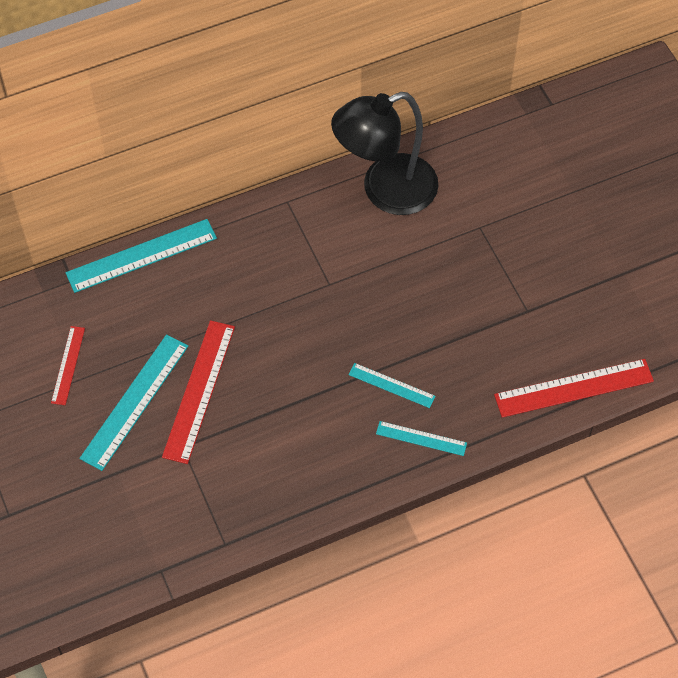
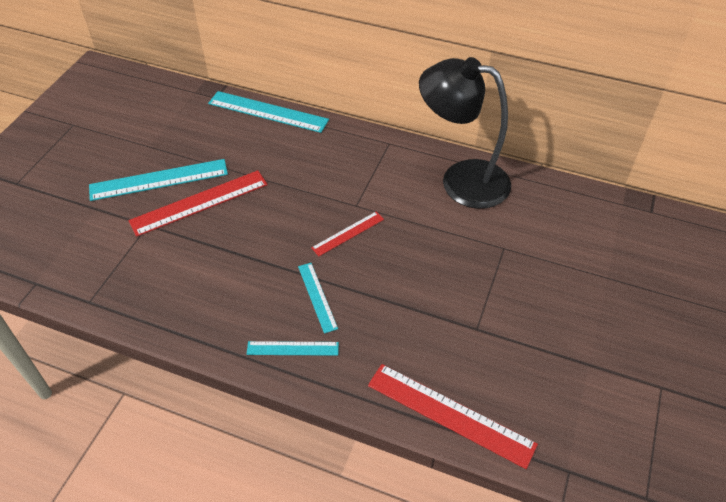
camera: 45 degrees right, 10 degrees down
red ruler [51,326,85,405] -> red ruler moved to [311,212,384,256]
turquoise ruler [376,421,467,456] -> turquoise ruler turned 60 degrees counterclockwise [247,341,339,356]

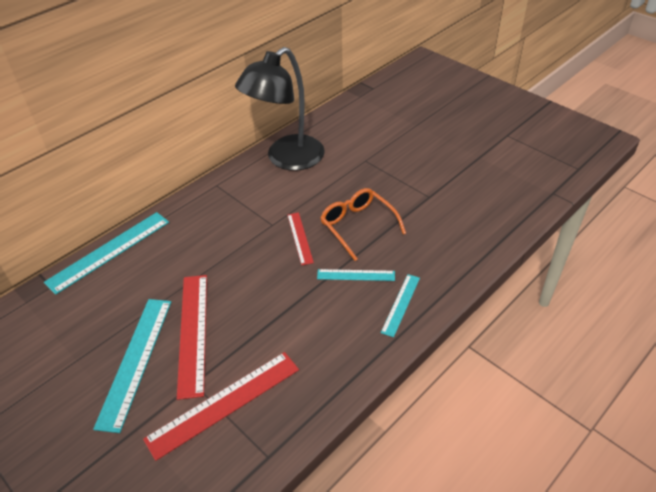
camera: 65 degrees left, 5 degrees down
red ruler [368,364,538,469] -> red ruler moved to [143,352,299,461]
none -> orange glasses [320,188,406,261]

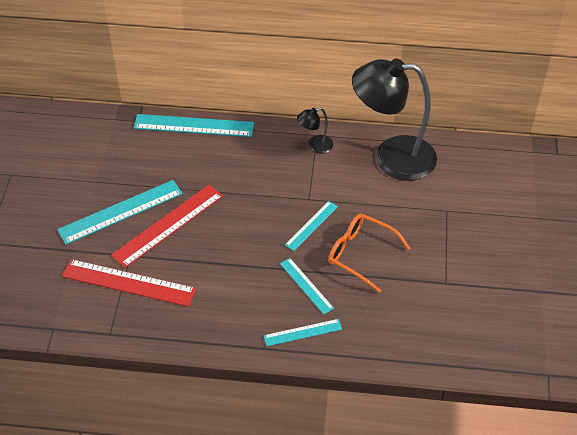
camera: 50 degrees right, 5 degrees up
red ruler [287,213,314,265] -> turquoise ruler [285,201,338,251]
orange glasses [320,188,406,261] -> orange glasses turned 75 degrees counterclockwise [328,214,411,293]
none -> black lamp [297,108,333,154]

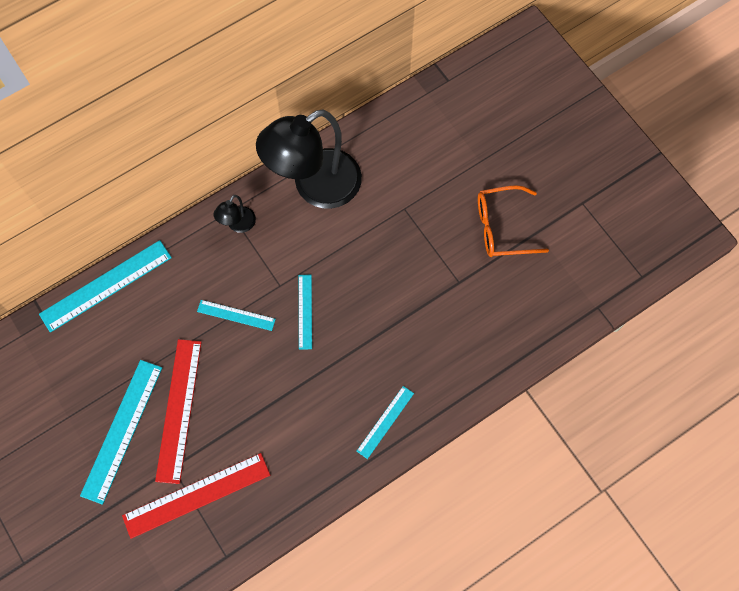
camera: 40 degrees left, 20 degrees up
turquoise ruler [280,258,334,314] -> turquoise ruler moved to [197,300,276,331]
orange glasses [328,214,411,293] -> orange glasses moved to [478,185,549,257]

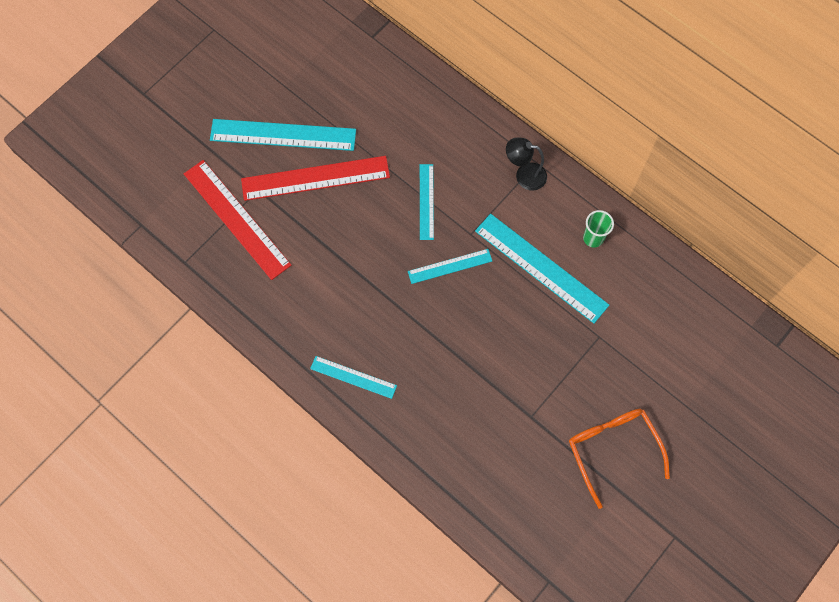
camera: 75 degrees right, 0 degrees up
turquoise ruler [39,240,172,333] -> turquoise ruler moved to [475,214,609,324]
black lamp [256,109,362,209] -> green cup [583,210,614,248]

